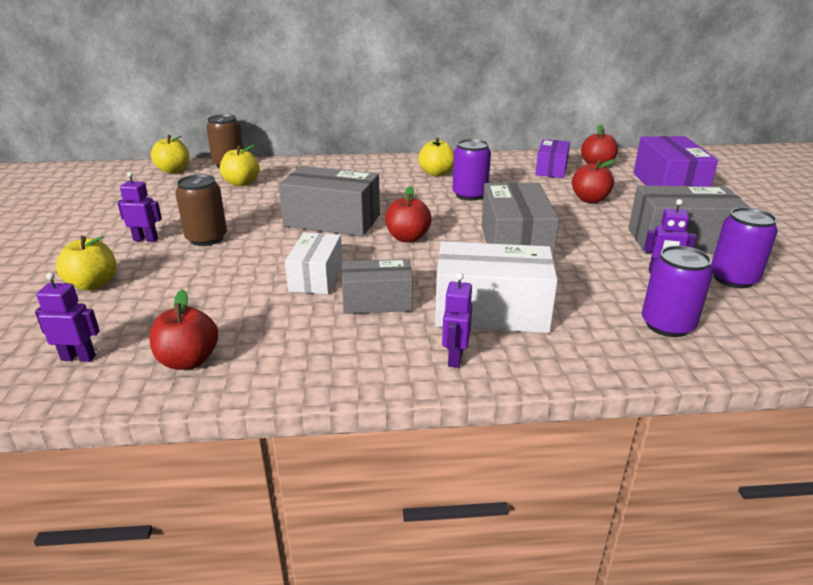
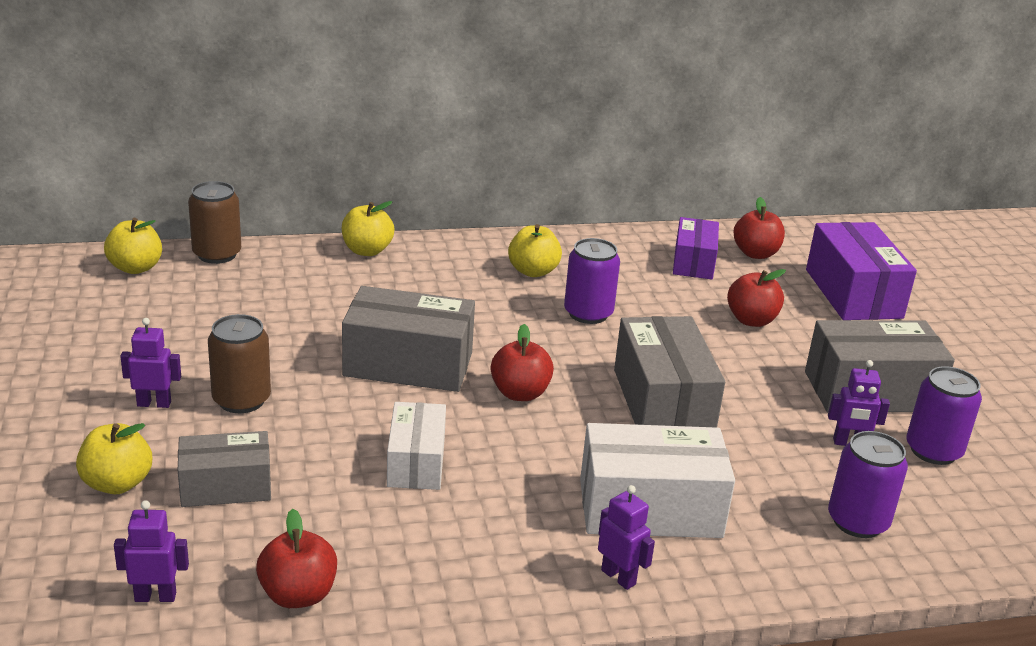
camera: 10 degrees left, 0 degrees up
yellow apple [220,145,260,186] -> yellow apple moved to [342,201,395,256]
grey box [342,259,413,314] -> grey box moved to [178,431,271,507]
purple robot [442,273,473,368] -> purple robot turned 135 degrees clockwise [598,485,655,590]

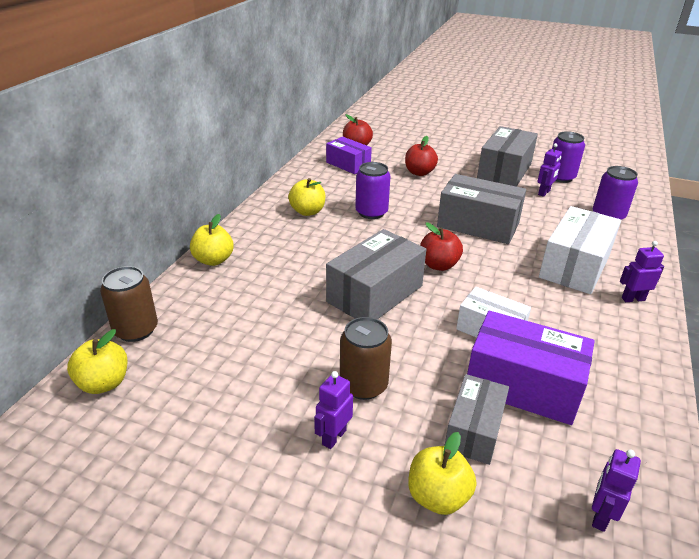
camera: 55 degrees left, 5 degrees up
red apple [256,509,337,608] -> none
purple box [806,222,917,320] -> purple box moved to [467,311,595,425]

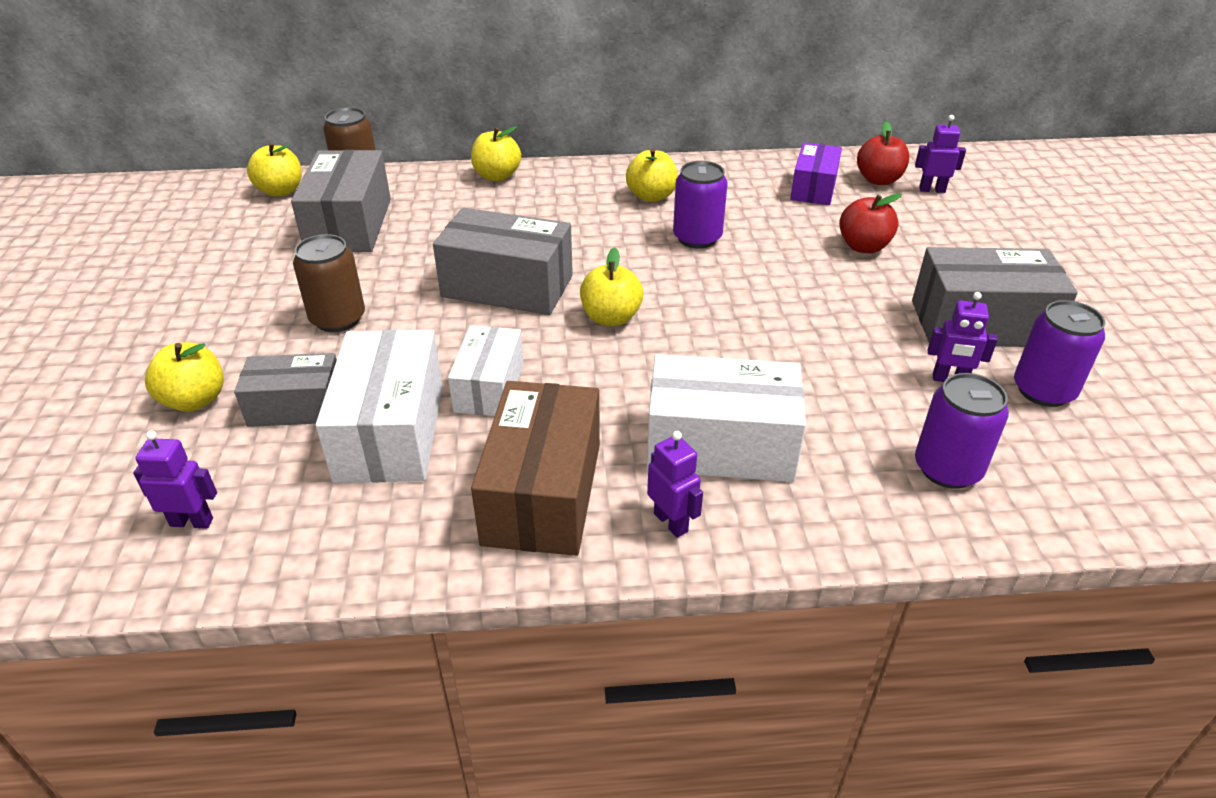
camera: 65 degrees right, 5 degrees up
purple robot [314,371,353,449] -> purple robot moved to [915,115,966,193]
red apple [420,223,463,271] -> yellow apple [580,247,643,326]
grey box [437,174,526,244] -> grey box moved to [291,150,391,252]
purple box [467,311,595,425] -> white box [316,330,443,483]
none -> brown box [471,381,600,556]

